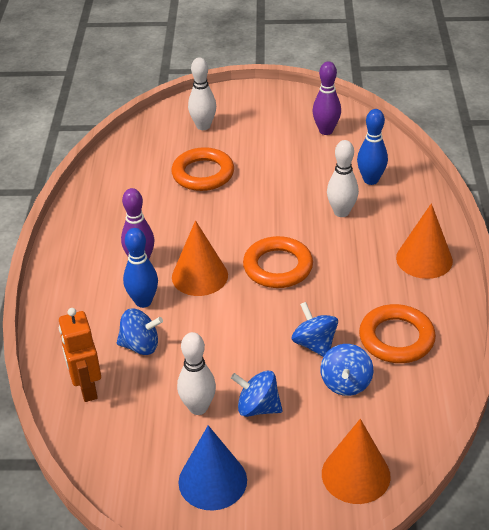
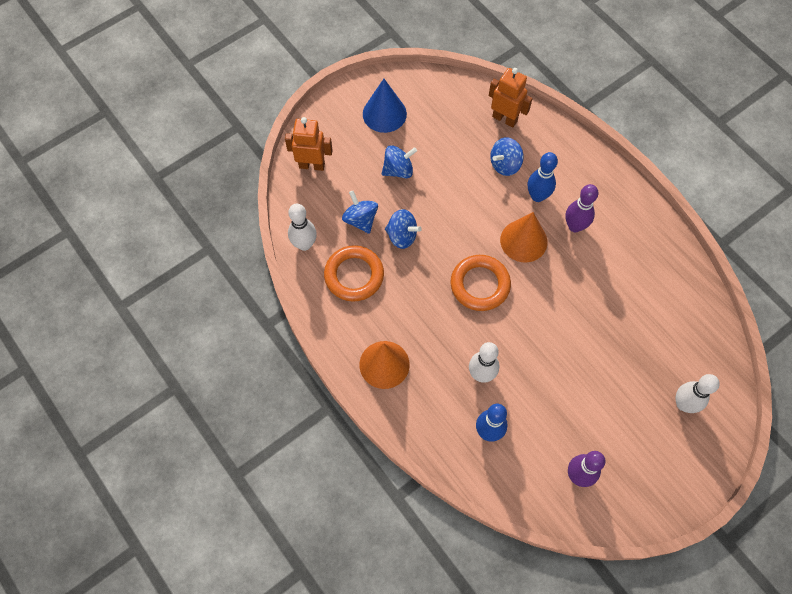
camera: 140 degrees right, 25 degrees up
orange ring [171,147,234,191] -> none
white bowling pin [177,332,216,415] -> white bowling pin moved to [288,204,317,251]
orange cone [322,419,391,504] -> orange robot [285,117,333,171]

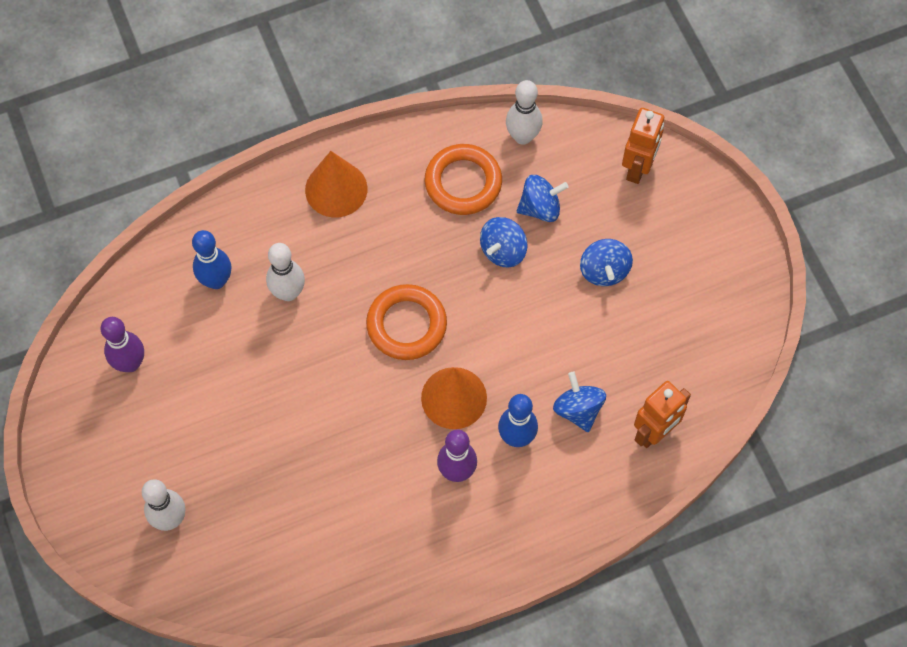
camera: 105 degrees right, 0 degrees up
blue cone [363,79,407,133] -> none

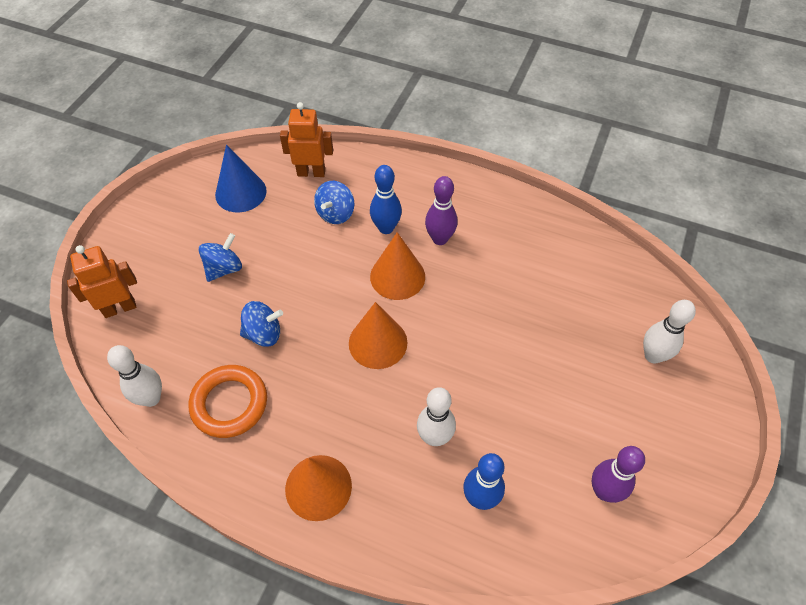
camera: 135 degrees left, 10 degrees down
orange ring [366,284,447,360] -> orange cone [349,302,408,369]
blue spinning top [517,175,568,222] -> none
none -> blue cone [215,145,267,212]

